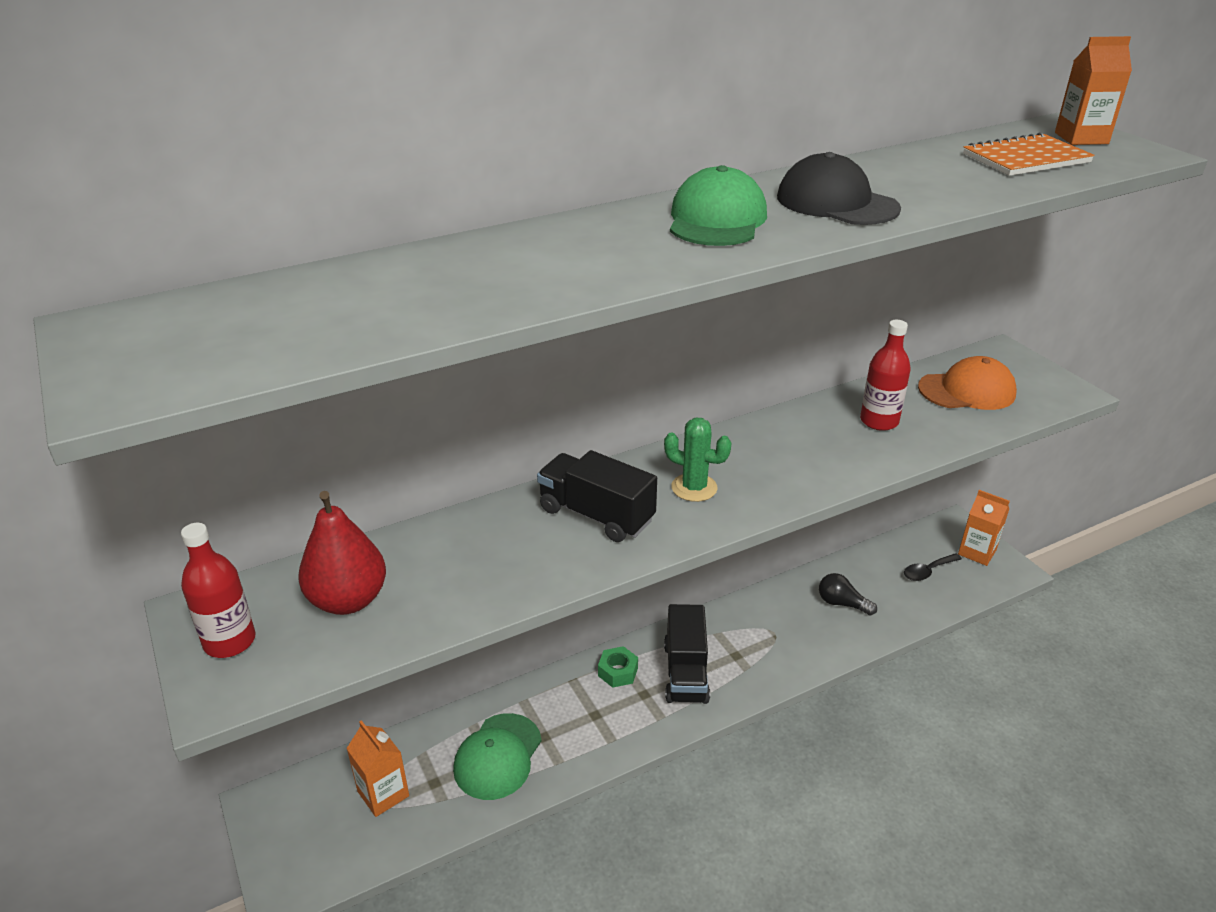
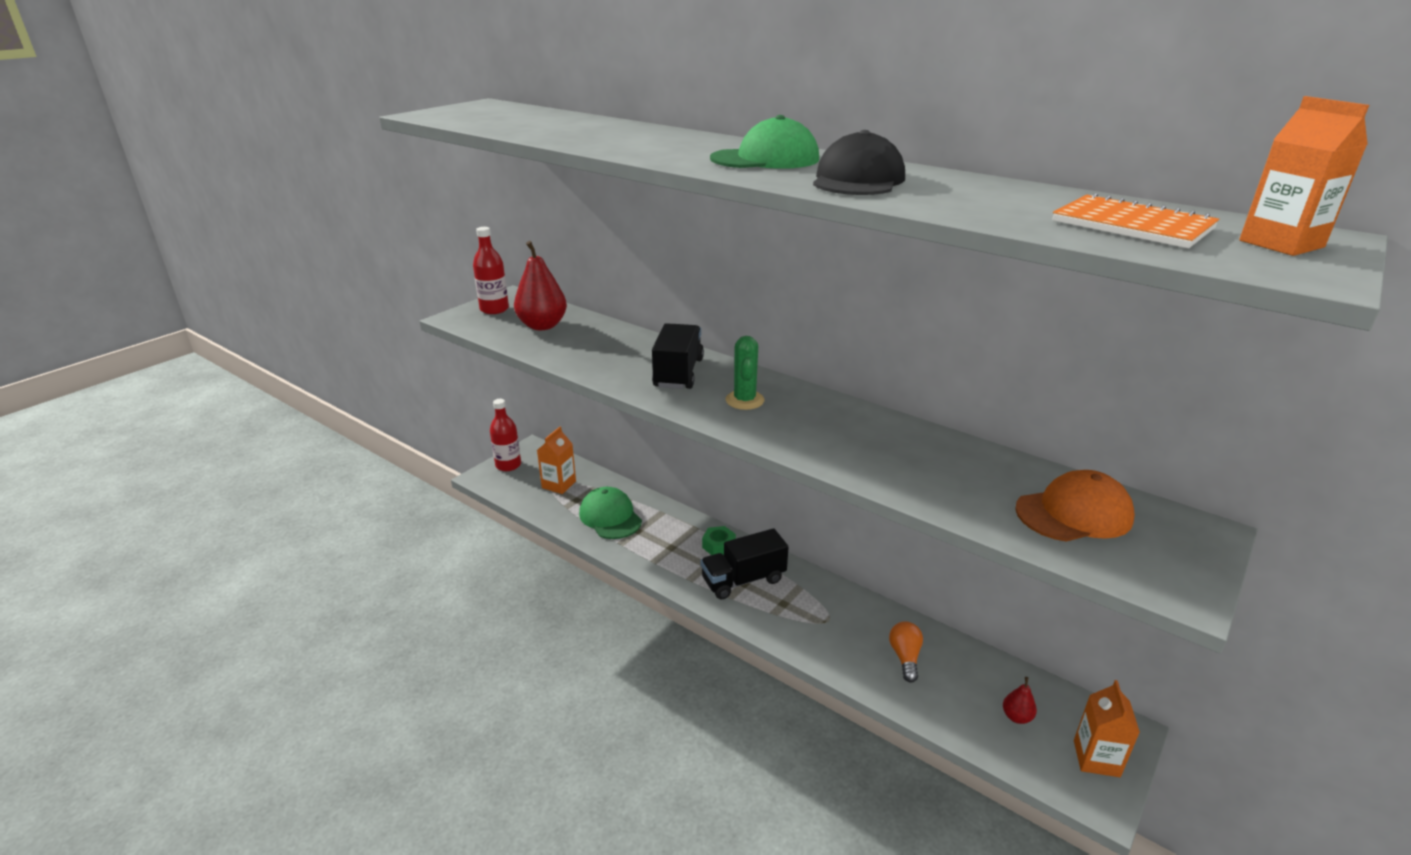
camera: 65 degrees right, 5 degrees down
green cap [453,713,542,800] -> green cap turned 60 degrees clockwise [579,487,642,539]
black light bulb [819,573,877,616] -> orange light bulb [889,621,923,683]
red bottle [860,320,911,431] -> red bottle moved to [490,399,521,471]
black spoon [904,553,962,581] -> red pear [1003,677,1037,724]
orange cap [918,356,1017,410] -> orange cap turned 75 degrees counterclockwise [1015,470,1135,542]

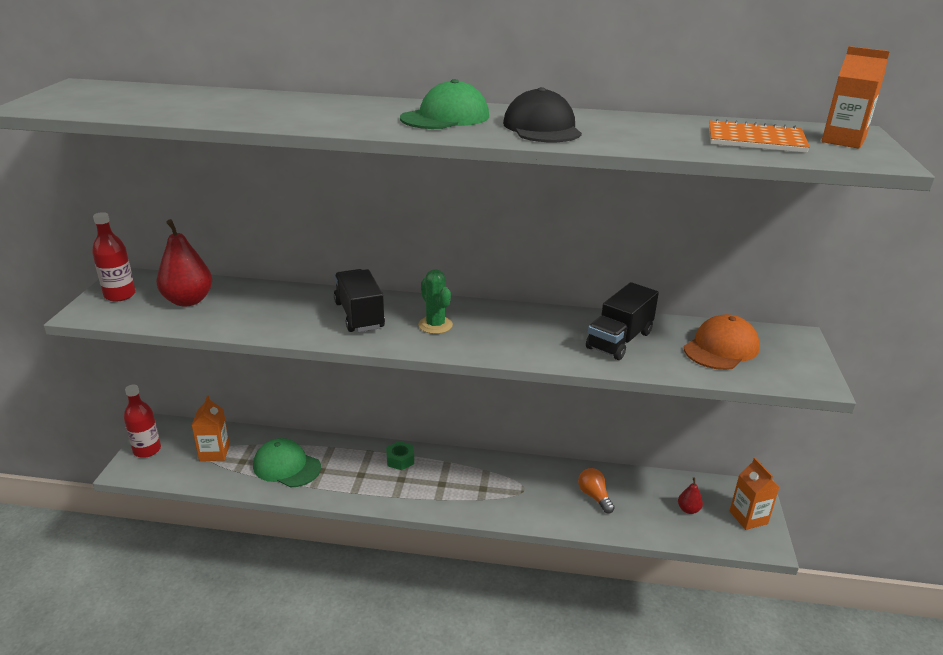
camera: 30 degrees left, 0 degrees up
black truck [701,528,788,600] -> black truck moved to [586,282,659,360]

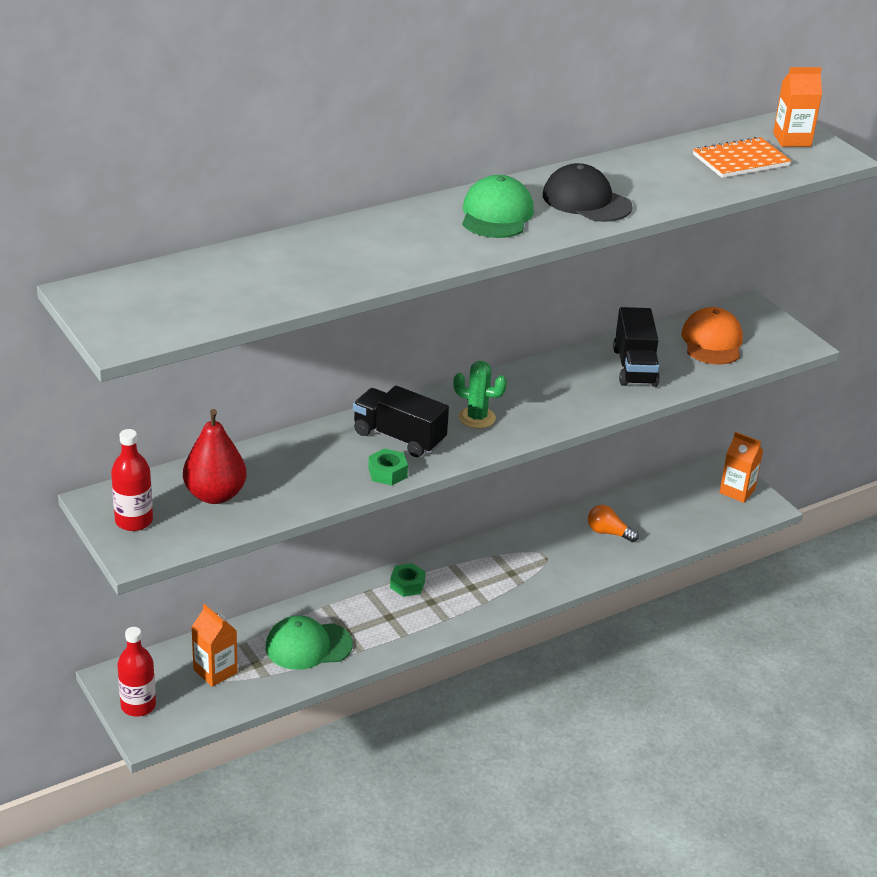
camera: 40 degrees left, 5 degrees up
red pear [678,477,703,514] -> none
none -> green nut [368,448,408,486]

